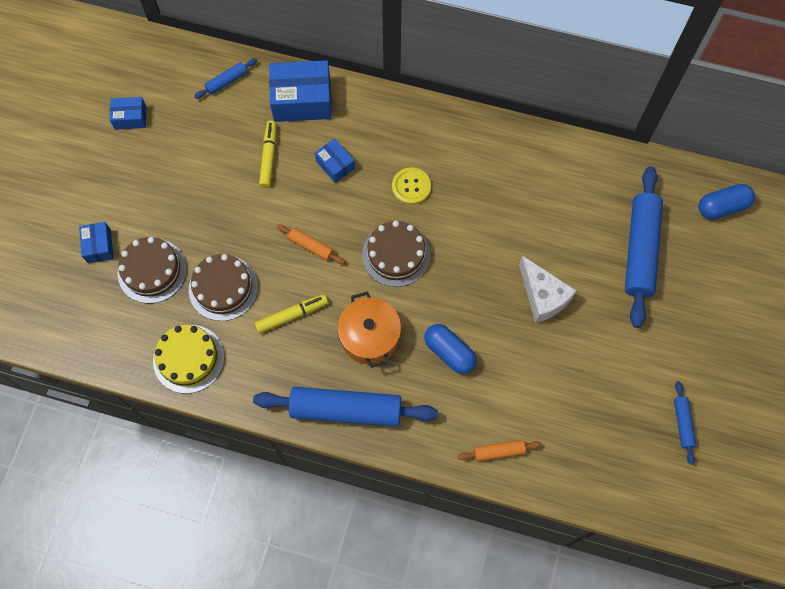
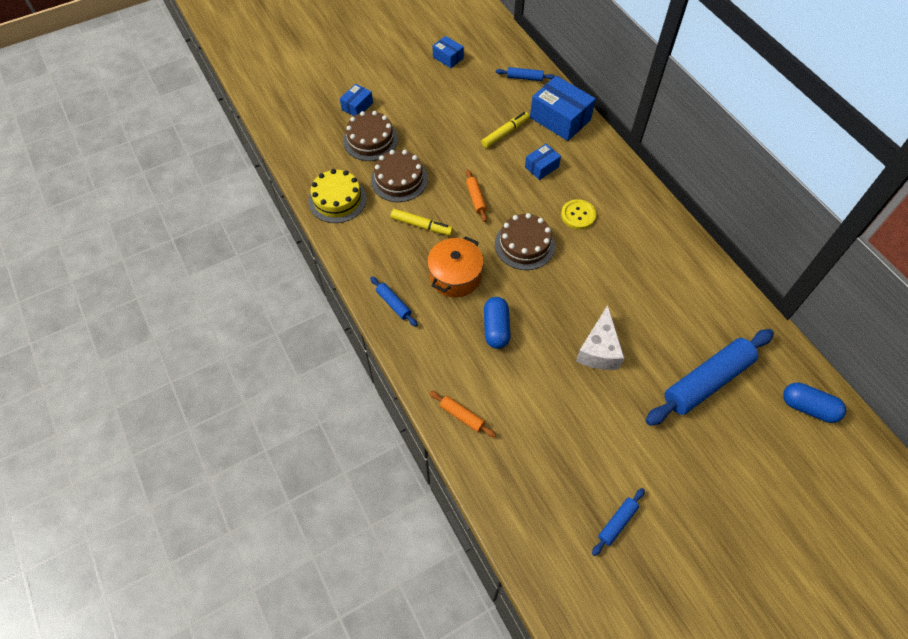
camera: 45 degrees right, 10 degrees down
blue rolling pin [253,387,438,427] -> blue rolling pin [370,277,417,327], size x0.46
blue box [315,138,355,183] -> blue box turned 45 degrees clockwise [525,144,561,180]

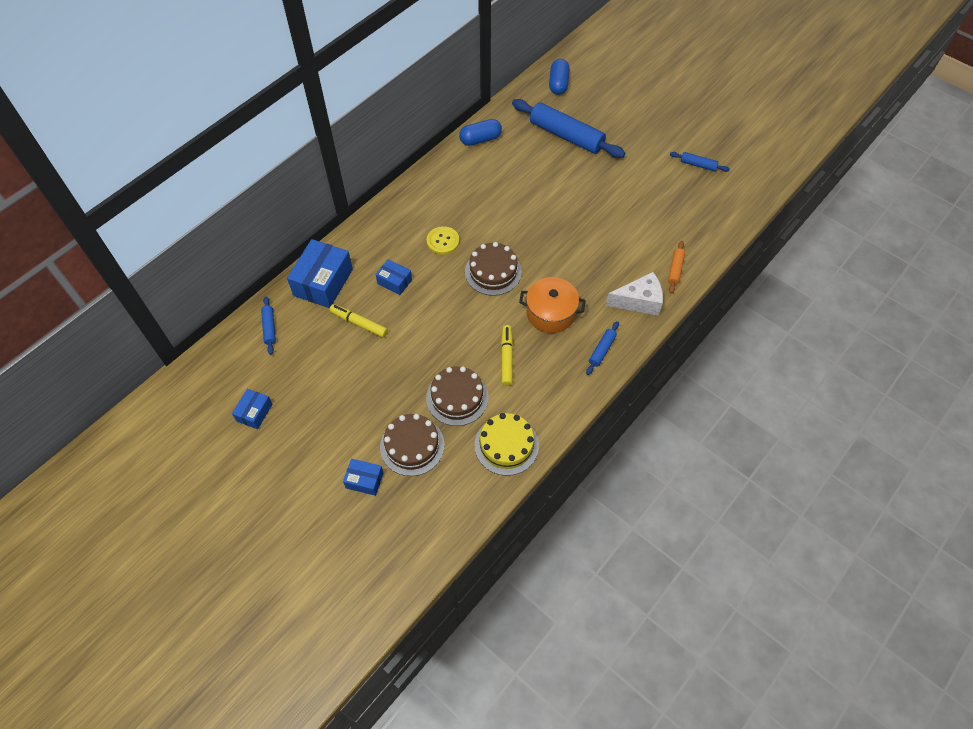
camera: 110 degrees left, 0 degrees up
orange rolling pin [466,170,487,222] -> none
blue capsule [484,297,511,349] -> blue capsule moved to [459,119,502,146]
white cheese [576,305,624,370] -> white cheese moved to [606,272,663,316]

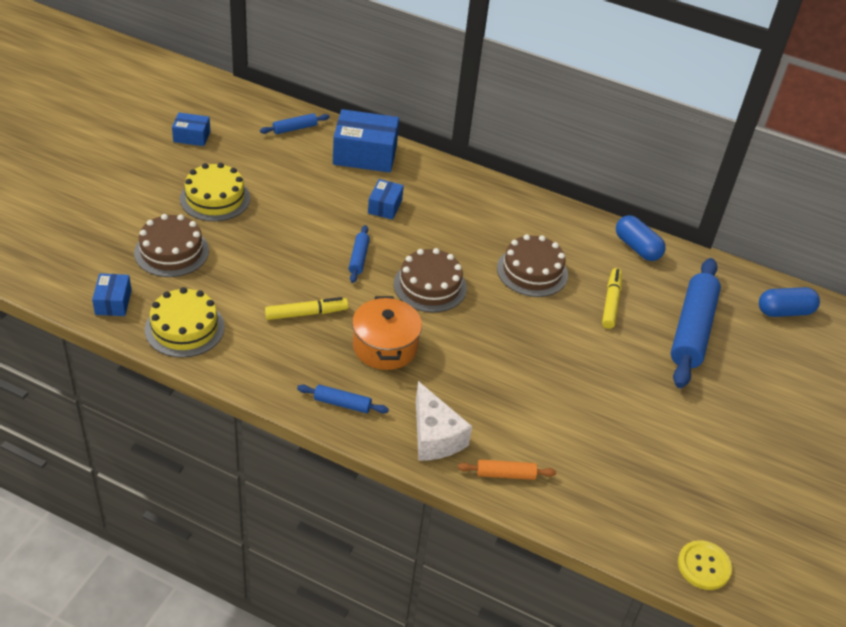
camera: 70 degrees right, 15 degrees down
yellow marker [329,304,388,338] -> yellow marker moved to [602,268,622,329]
blue box [343,459,383,496] -> blue box moved to [92,273,132,316]
brown cake [426,366,489,426] -> brown cake moved to [497,234,568,297]
yellow button [427,226,459,255] -> yellow button moved to [678,540,732,590]
blue rolling pin [670,152,730,172] -> blue rolling pin moved to [349,225,370,283]
none -> yellow cake [180,163,250,221]

